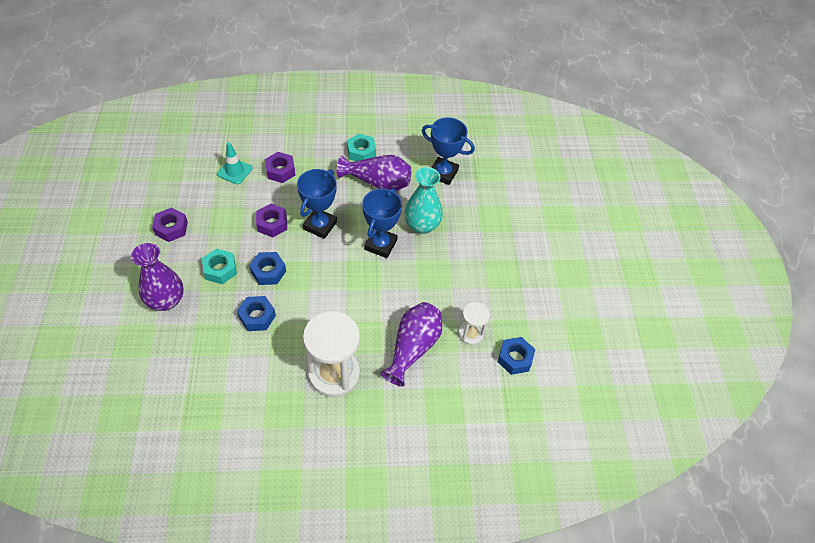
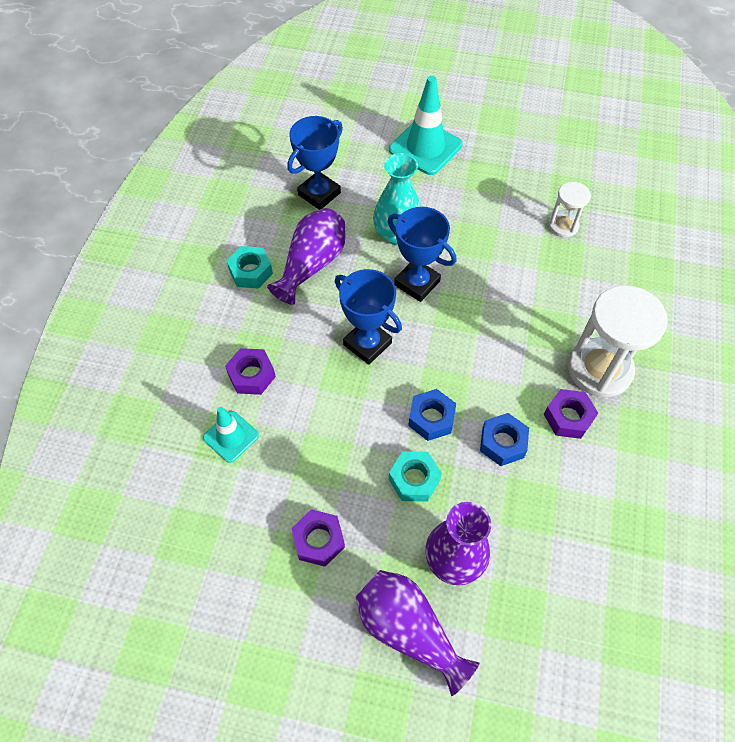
camera: 70 degrees left, 5 degrees up
purple nut [256,204,287,237] -> purple nut moved to [544,389,598,439]
purple vase [380,302,442,387] -> purple vase moved to [355,570,479,696]
blue nut [497,337,535,375] -> none
none -> turquoise traffic cone [389,76,462,175]

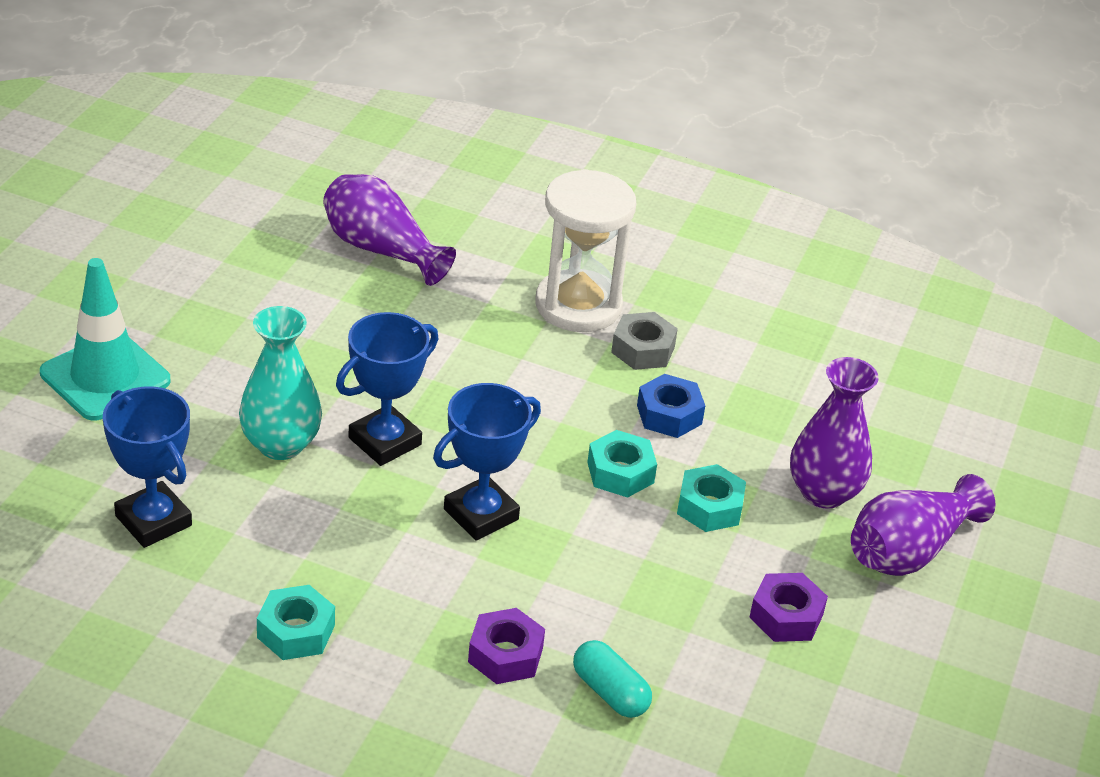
camera: 85 degrees left, 20 degrees down
turquoise traffic cone [203,407,259,463] -> turquoise capsule [573,640,652,718]
purple vase [267,208,346,305] -> purple vase moved to [323,174,456,286]
blue nut [408,389,456,441] -> turquoise nut [587,430,657,498]
purple nut [544,389,598,439] -> grey nut [611,312,678,370]
white hourglass [548,182,591,237] -> none

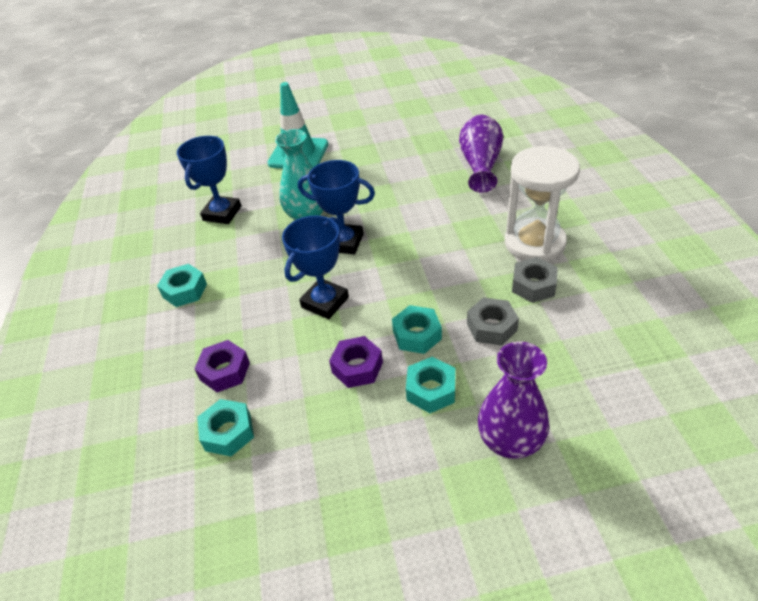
camera: 65 degrees right, 5 degrees up
blue trophy [433,383,541,540] -> blue trophy turned 75 degrees counterclockwise [282,215,349,319]
turquoise capsule [573,640,652,718] -> turquoise nut [197,399,254,456]
blue nut [637,374,705,438] -> grey nut [467,297,519,346]
purple nut [749,573,828,642] -> purple nut moved to [329,336,383,388]
purple vase [851,474,995,576] -> none

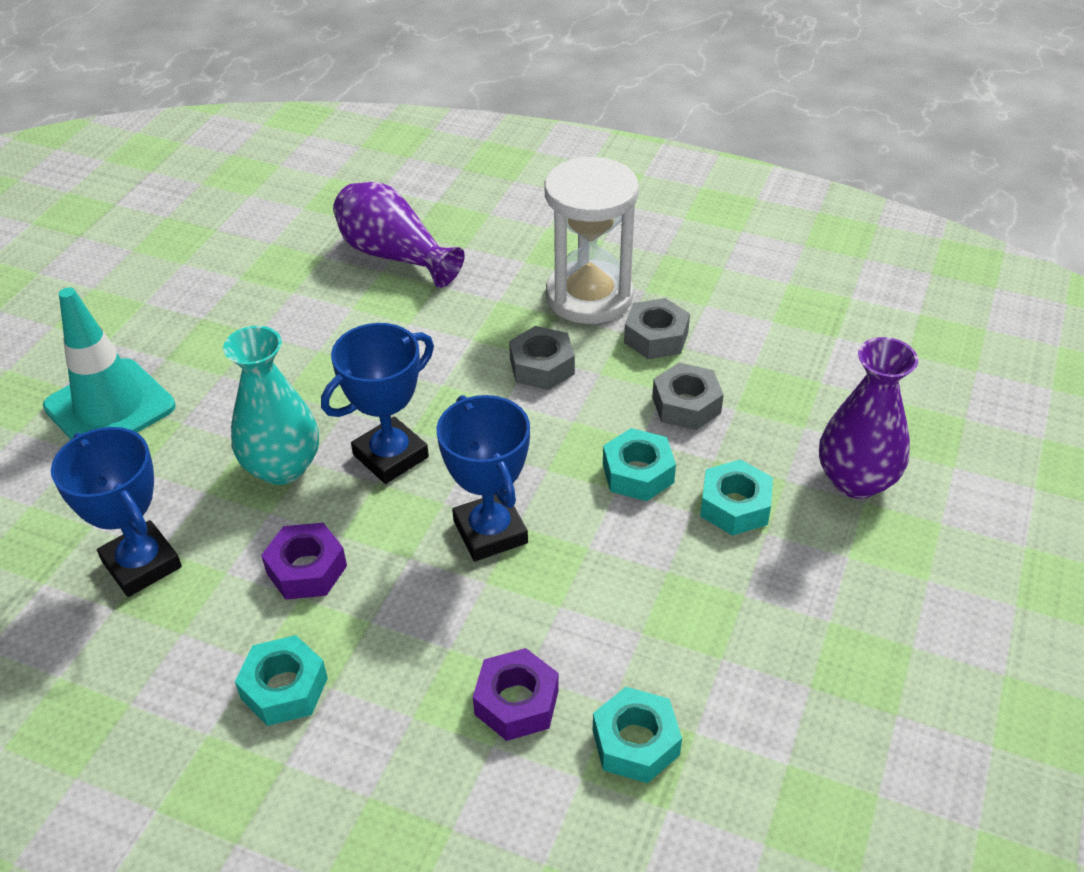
camera: 60 degrees left, 0 degrees up
purple nut [329,336,383,388] -> purple nut moved to [261,523,347,600]
none -> grey nut [509,326,575,390]

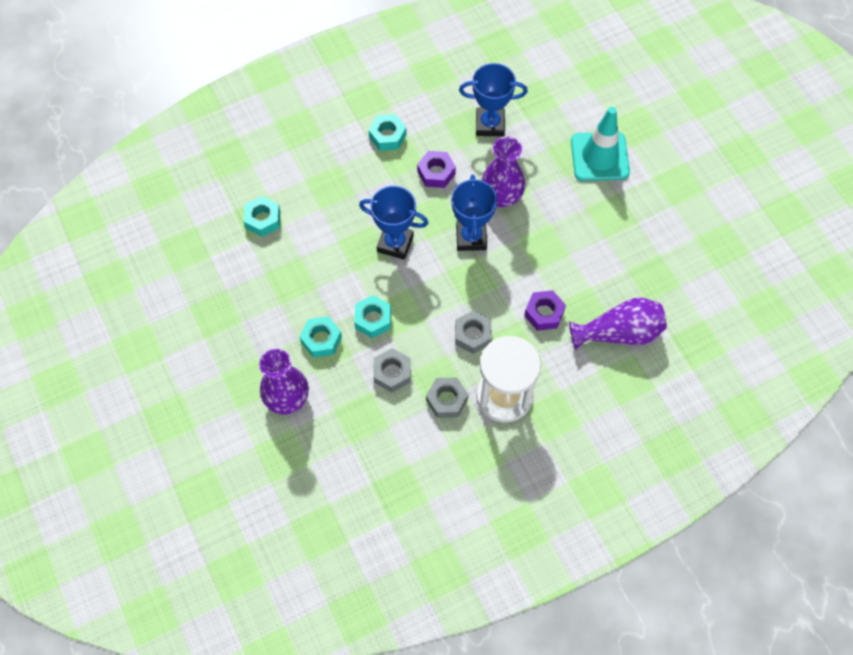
camera: 130 degrees right, 20 degrees up
turquoise vase [223,326,319,485] -> purple vase [481,136,525,207]
purple nut [473,648,559,741] -> purple nut moved to [524,290,566,331]

